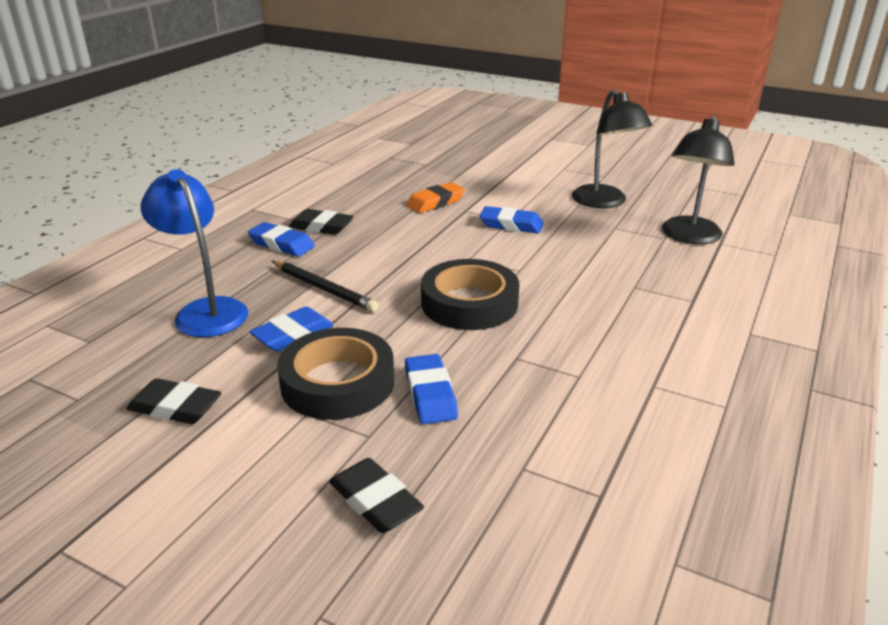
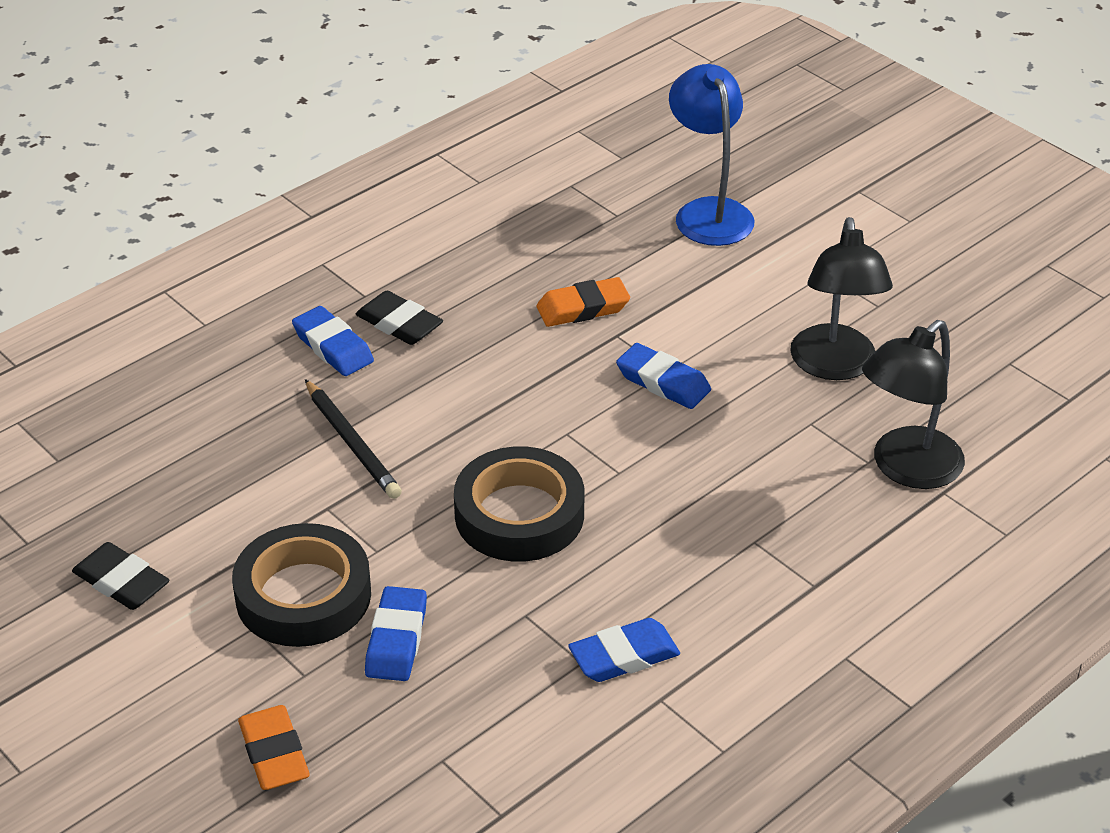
camera: 20 degrees right, 10 degrees up
blue lamp [141,169,248,337] -> blue lamp moved to [669,64,754,246]
blue eraser [249,307,333,351] -> blue eraser moved to [568,618,680,682]
black eraser [329,458,424,533] -> orange eraser [238,705,310,790]

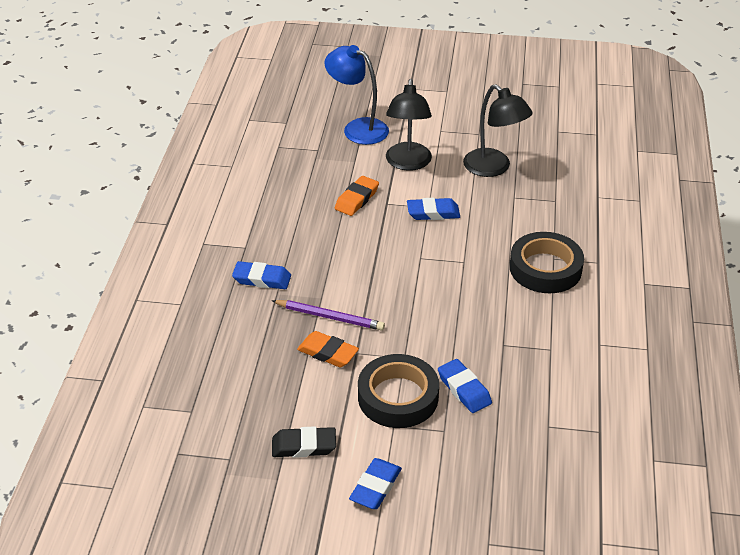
camera: 40 degrees left, 0 degrees up
orange eraser [238,705,310,790] -> orange eraser moved to [297,331,359,367]
black pencil [305,379,402,499] -> purple pencil [272,300,385,331]
black eraser [356,291,443,345] -> none
black tape [454,446,584,562] -> black tape moved to [510,232,584,293]
blue eraser [568,618,680,682] -> blue eraser moved to [349,458,402,509]
black lamp [862,320,965,489] -> black lamp moved to [386,79,432,171]

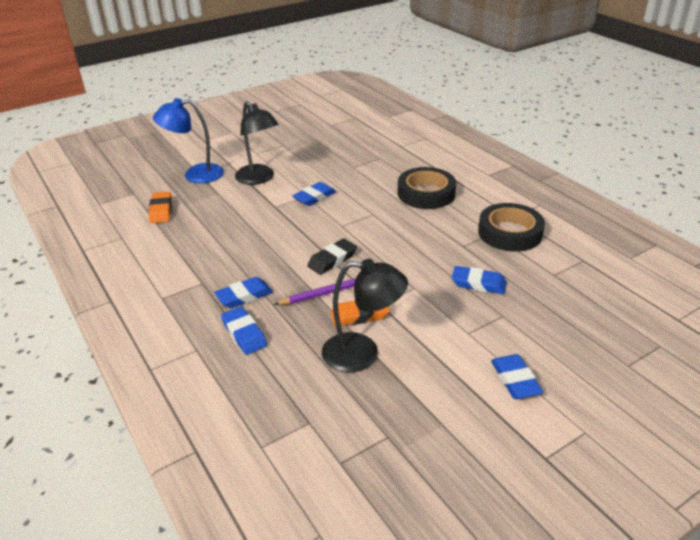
camera: 40 degrees left, 5 degrees down
black eraser [272,426,336,458] -> black eraser moved to [307,239,357,275]
orange eraser [335,176,379,216] -> orange eraser moved to [149,191,172,223]
black tape [358,354,439,428] -> black tape moved to [478,203,545,252]
black lamp [463,84,533,177] -> black lamp moved to [322,259,408,373]
none -> blue eraser [221,307,267,355]

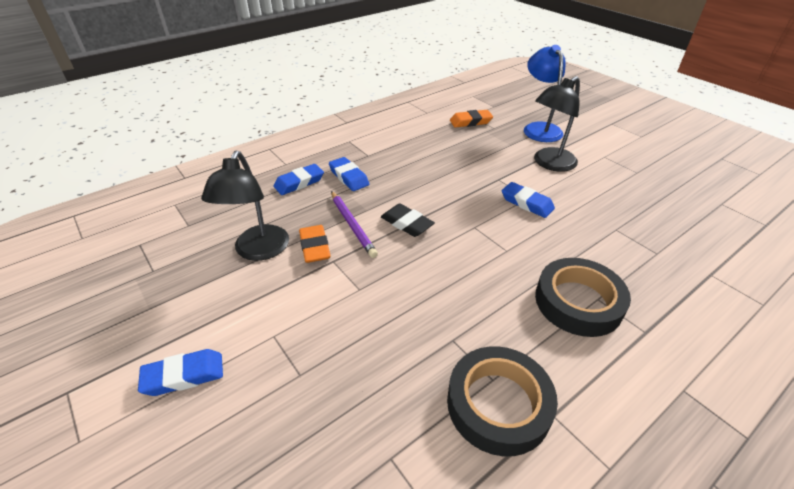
camera: 85 degrees right, 5 degrees up
blue eraser [452,266,507,294] -> none

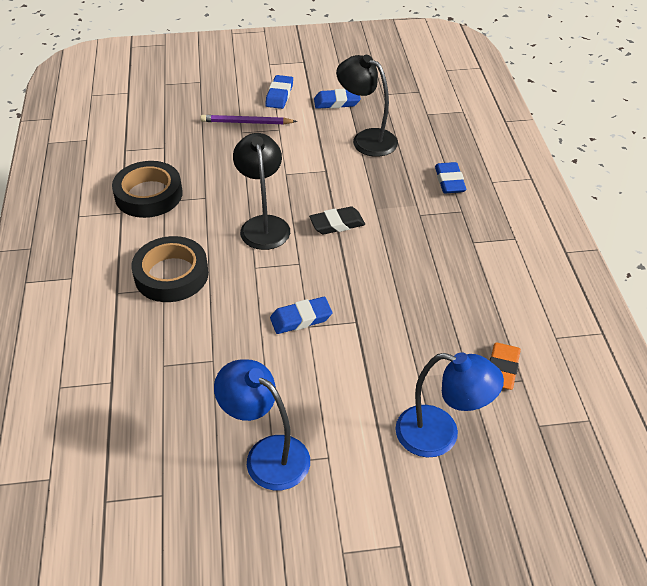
camera: 120 degrees right, 5 degrees up
orange eraser [299,225,331,263] -> none
blue eraser [329,157,369,191] -> blue eraser moved to [314,89,361,109]
purple pencil [331,191,378,258] -> purple pencil moved to [200,115,297,125]
black lamp [534,76,580,172] -> black lamp moved to [233,133,290,250]
none -> blue lamp [214,359,310,490]

